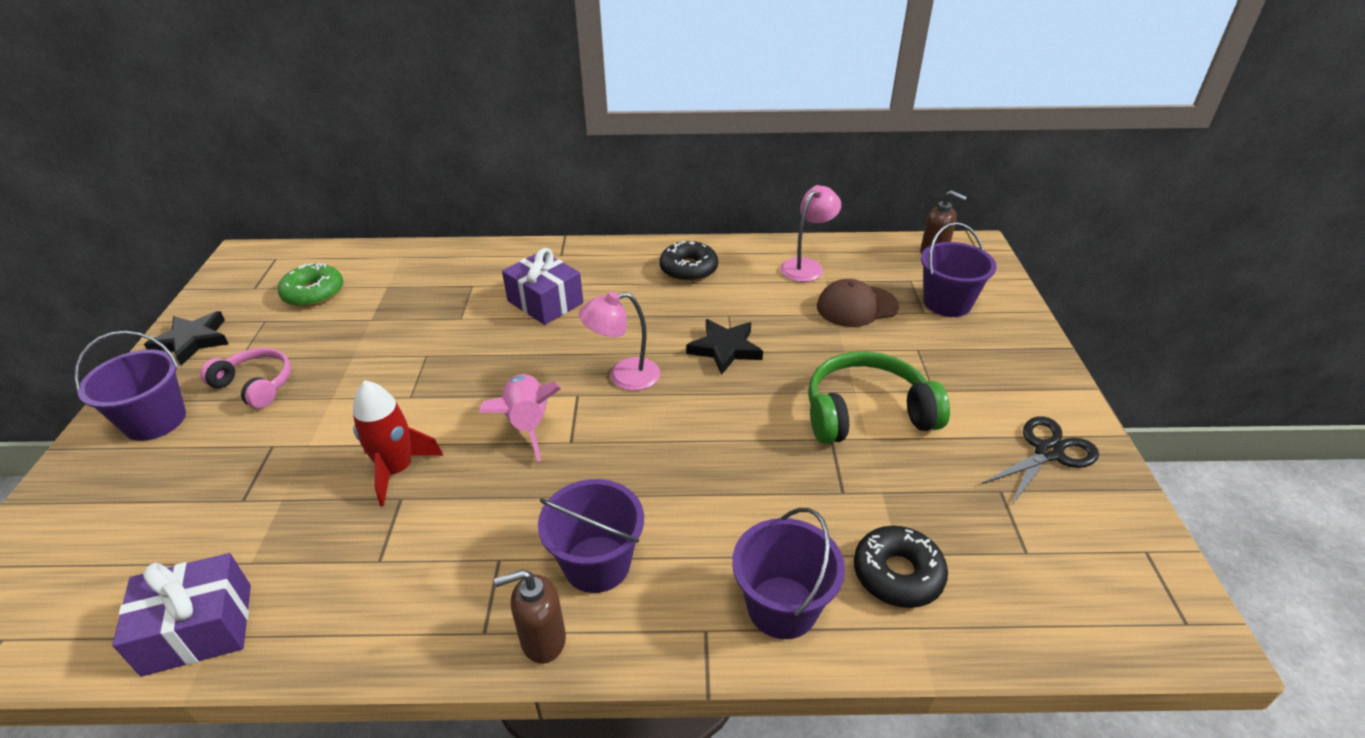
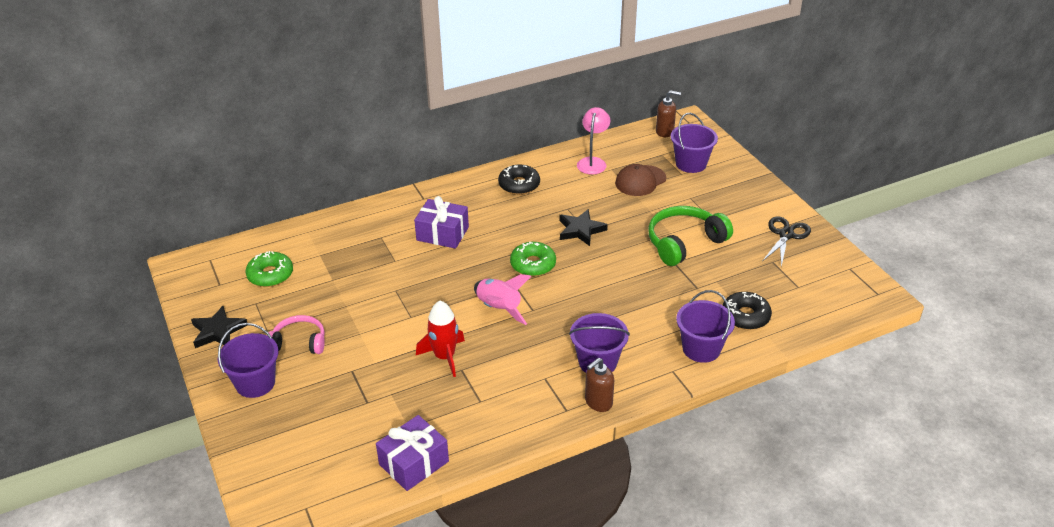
camera: 25 degrees left, 0 degrees up
pink lamp [579,291,660,391] -> green donut [510,242,556,276]

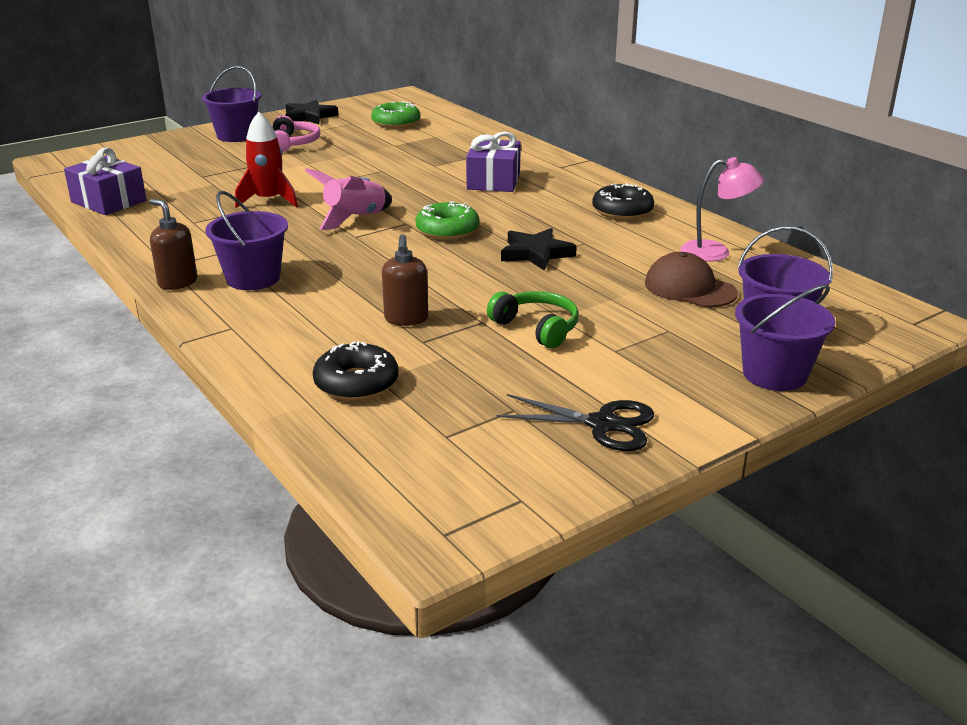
camera: 80 degrees right, 10 degrees down
green headphones [648,206,733,266] -> green headphones [487,291,579,348], size x0.64
brown soap dispenser [656,90,681,137] -> brown soap dispenser moved to [382,234,428,326]
purple bucket [676,290,735,363] -> purple bucket moved to [735,285,835,391]

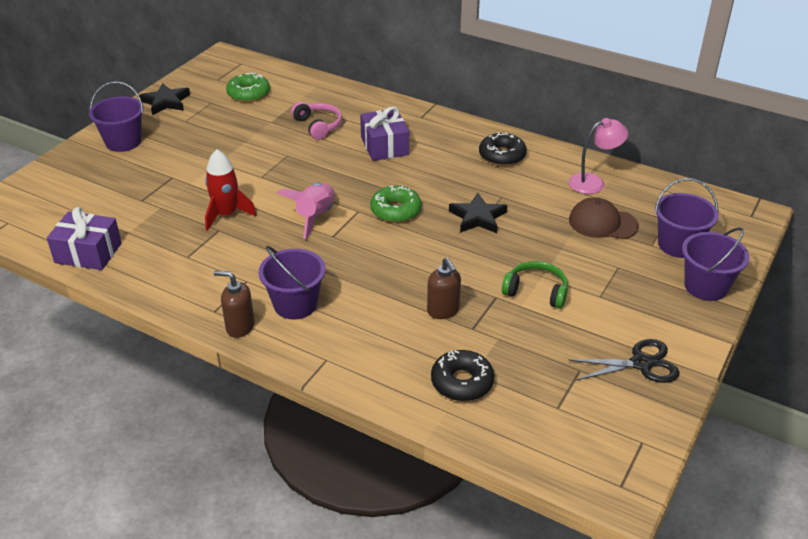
camera: 25 degrees left, 10 degrees up
pink headphones [273,115,321,152] -> pink headphones moved to [291,102,342,140]

